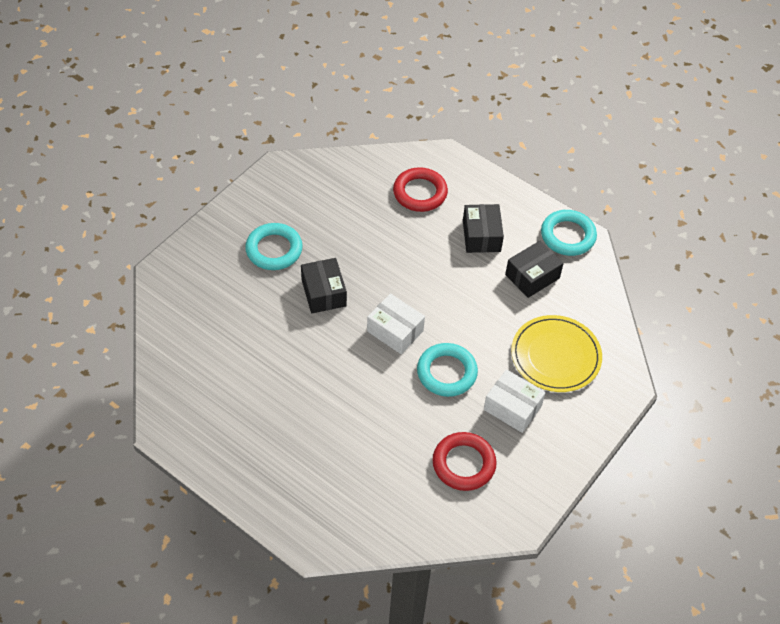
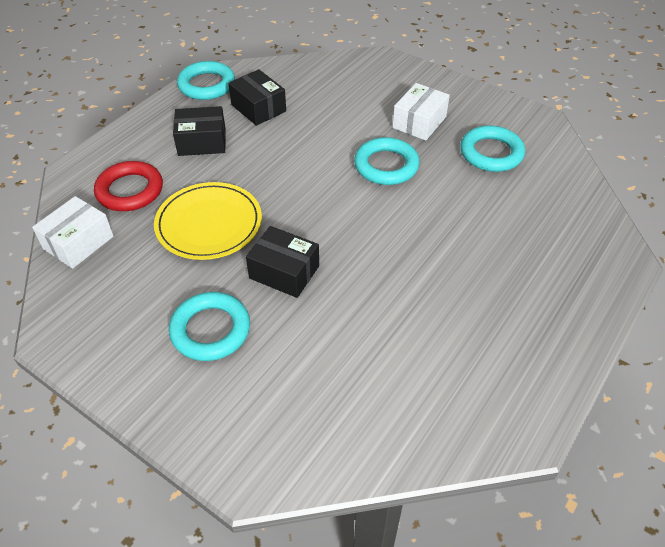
camera: 90 degrees left, 5 degrees down
black box [301,258,347,313] -> black box turned 45 degrees clockwise [246,226,319,298]
white box [367,293,425,354] -> white box moved to [32,196,114,269]
red ring [433,432,497,491] -> turquoise ring [460,125,525,172]
yellow plate [511,315,602,392] -> yellow plate moved to [154,182,262,260]

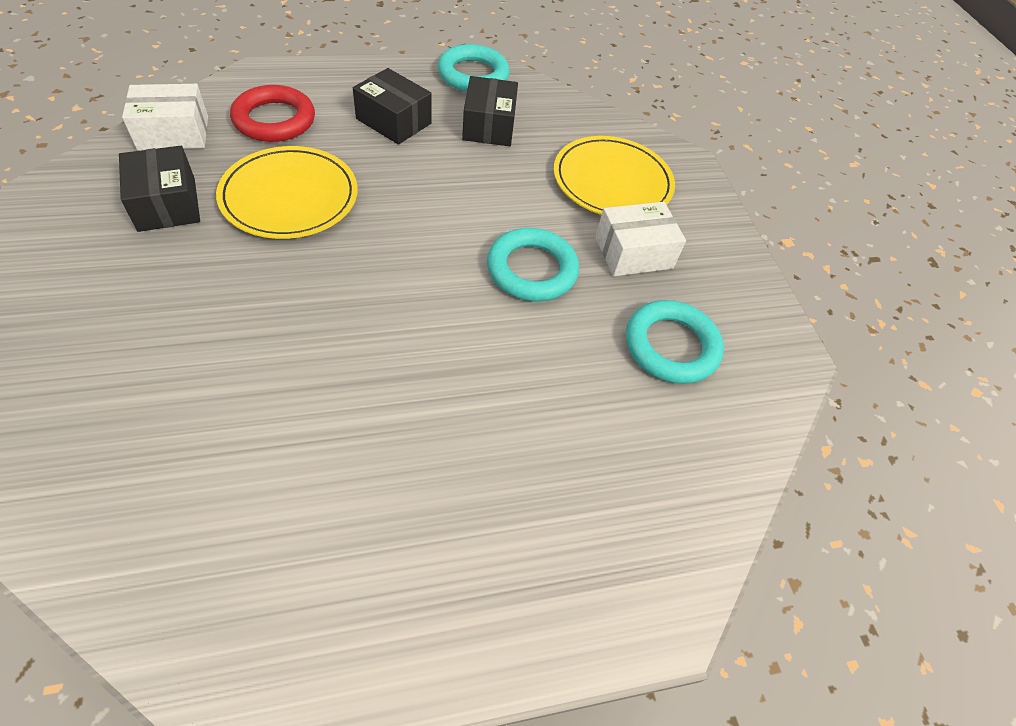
camera: 35 degrees right, 5 degrees up
turquoise ring [169,292,250,361] -> none
black box [246,226,319,298] -> black box moved to [119,146,200,232]
none -> yellow plate [554,136,675,215]

